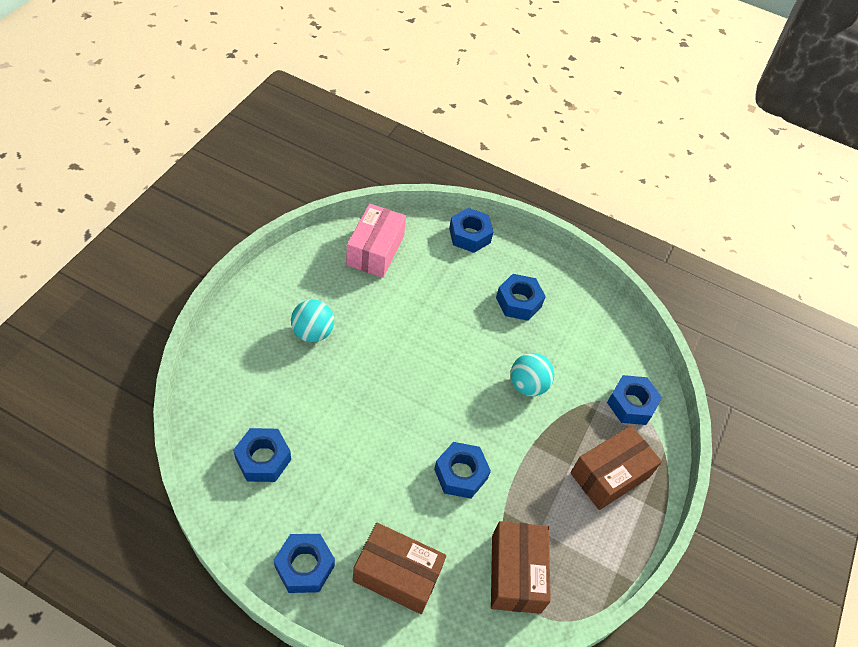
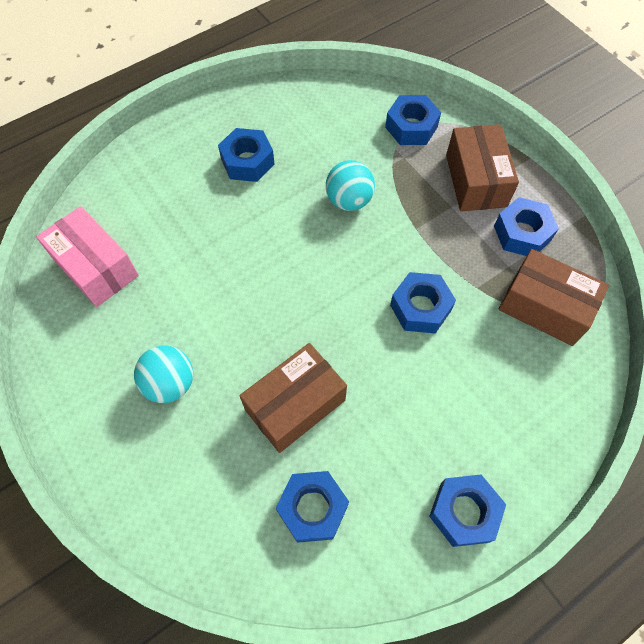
camera: 55 degrees left, 10 degrees up
brown box [353,523,446,614] -> brown box moved to [240,343,347,453]
blue nut [449,208,493,253] -> blue nut moved to [494,197,559,256]

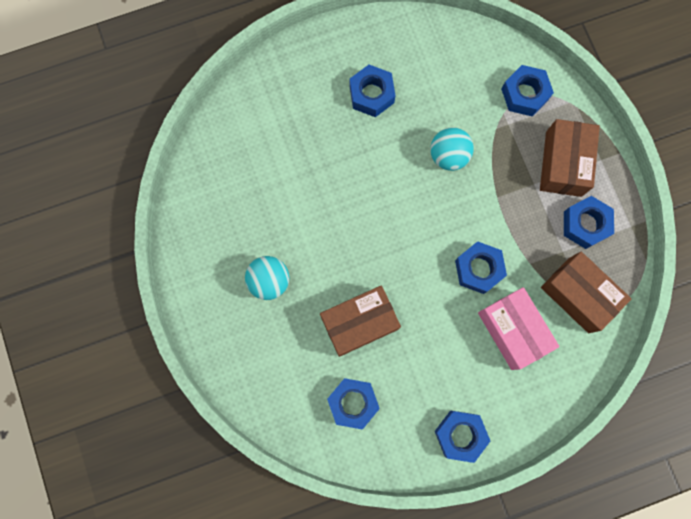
camera: 15 degrees right, 15 degrees up
pink box [36,206,139,307] -> pink box moved to [478,287,559,370]

